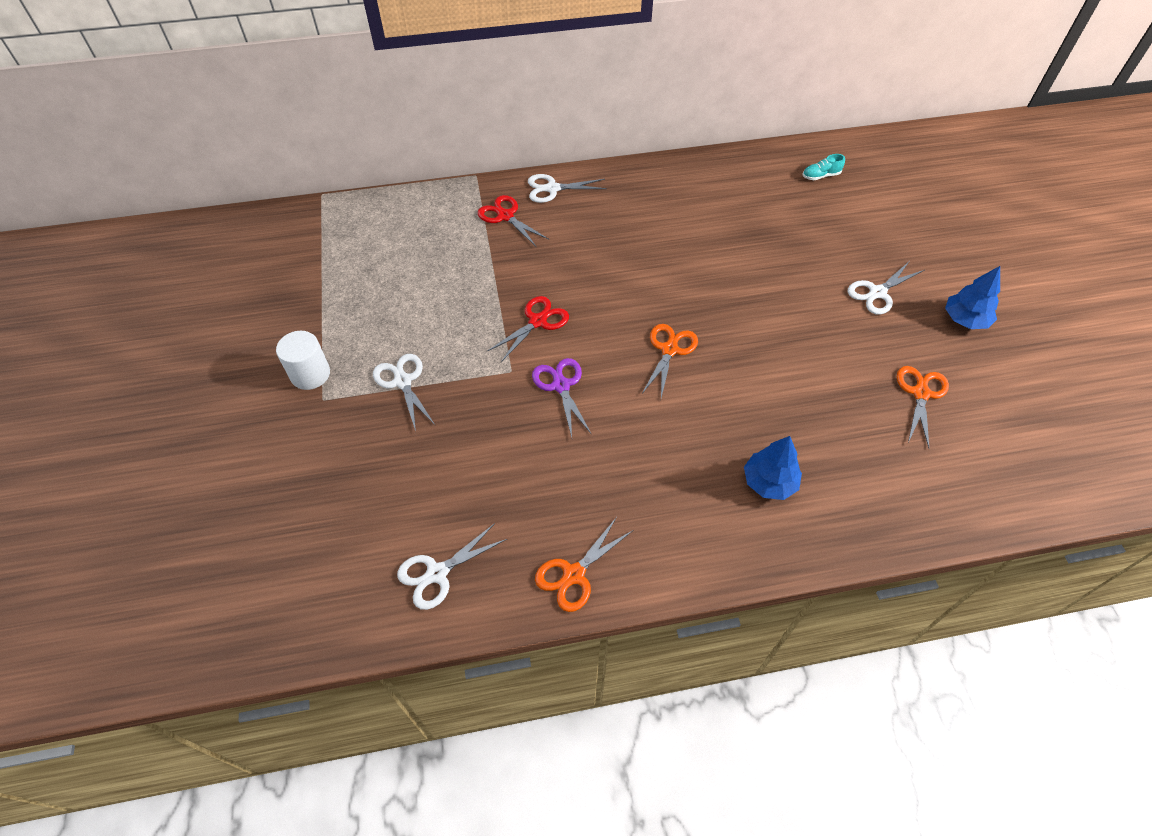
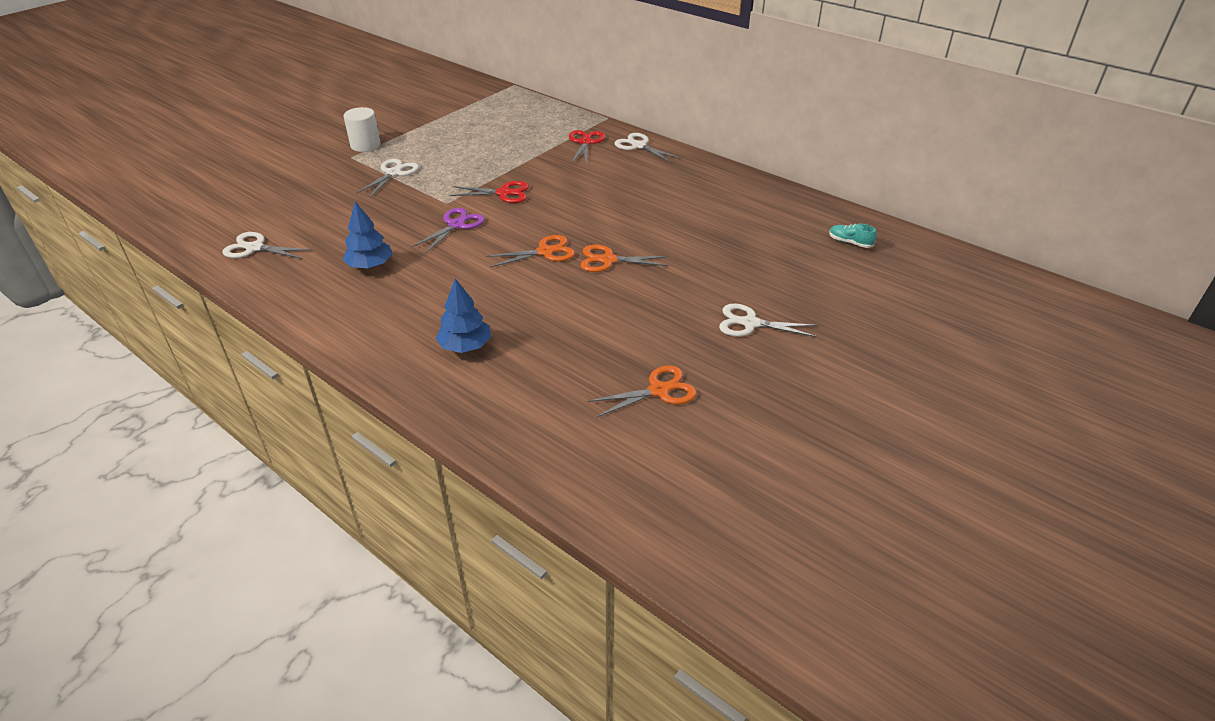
camera: 50 degrees right, 15 degrees down
orange scissors [535,517,634,612] -> orange scissors moved to [581,245,668,272]
blue tree [945,266,1000,329] -> blue tree moved to [343,201,393,269]

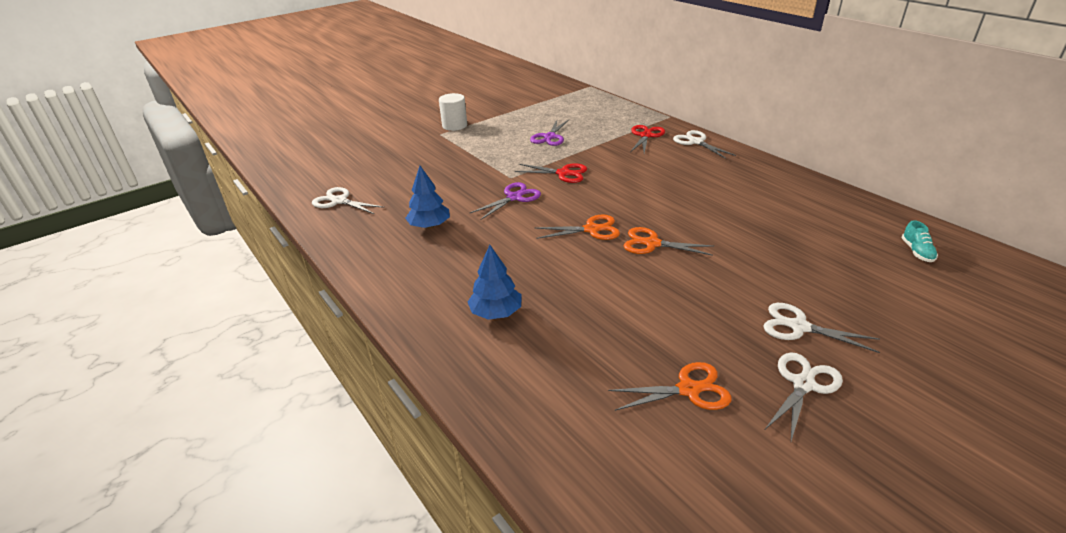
camera: 15 degrees right, 5 degrees down
white scissors [356,159,419,197] -> white scissors moved to [765,352,843,441]
turquoise shoe [829,224,877,248] -> turquoise shoe turned 135 degrees counterclockwise [901,220,938,262]
none -> purple scissors [530,120,569,146]

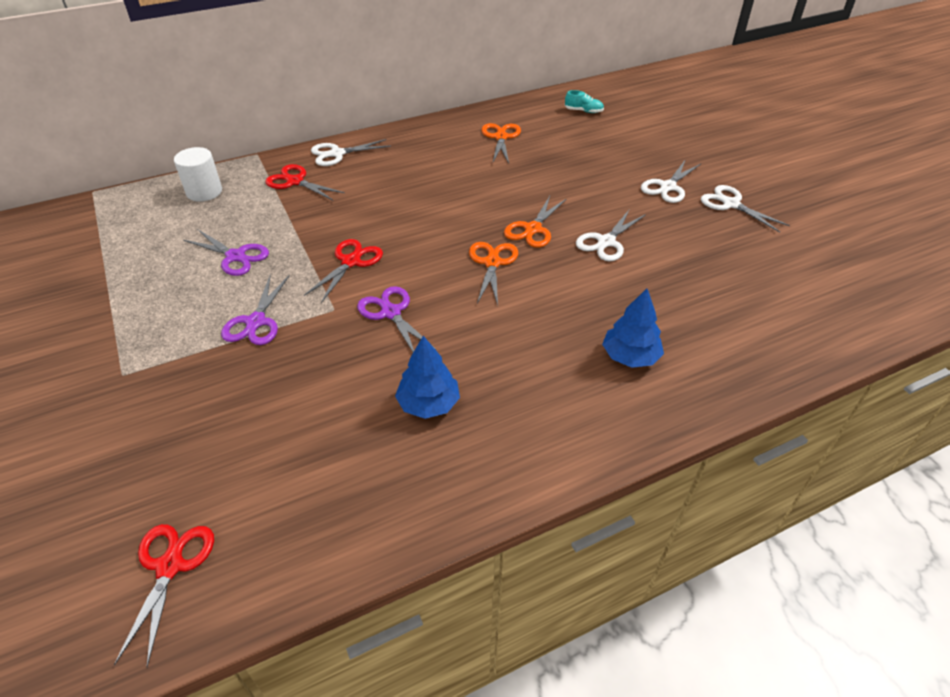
camera: 80 degrees left, 10 degrees up
white scissors [312,187,385,214] -> white scissors moved to [576,210,646,261]
white cylinder [439,93,467,131] -> white cylinder moved to [174,147,222,202]
orange scissors [608,362,732,411] -> orange scissors moved to [481,123,521,163]
none -> red scissors [114,524,214,667]
none -> purple scissors [221,275,290,345]

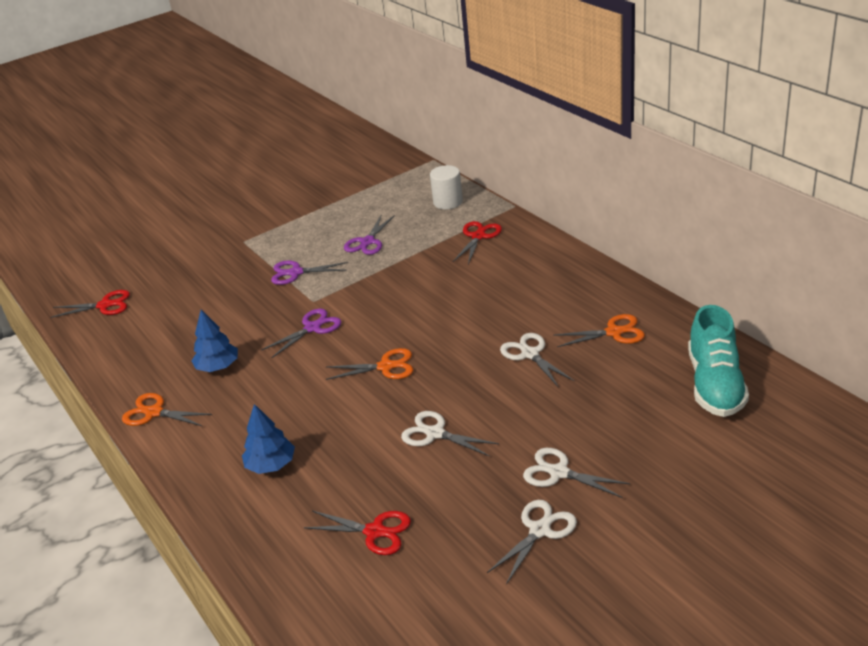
camera: 85 degrees right, 10 degrees down
red scissors [304,239,383,303] -> red scissors moved to [304,511,411,555]
white scissors [311,139,391,166] -> white scissors moved to [500,333,574,388]
orange scissors [504,196,566,248] -> orange scissors moved to [122,393,212,426]
turquoise shoe [565,90,604,113] -> turquoise shoe [688,305,749,417], size x2.38

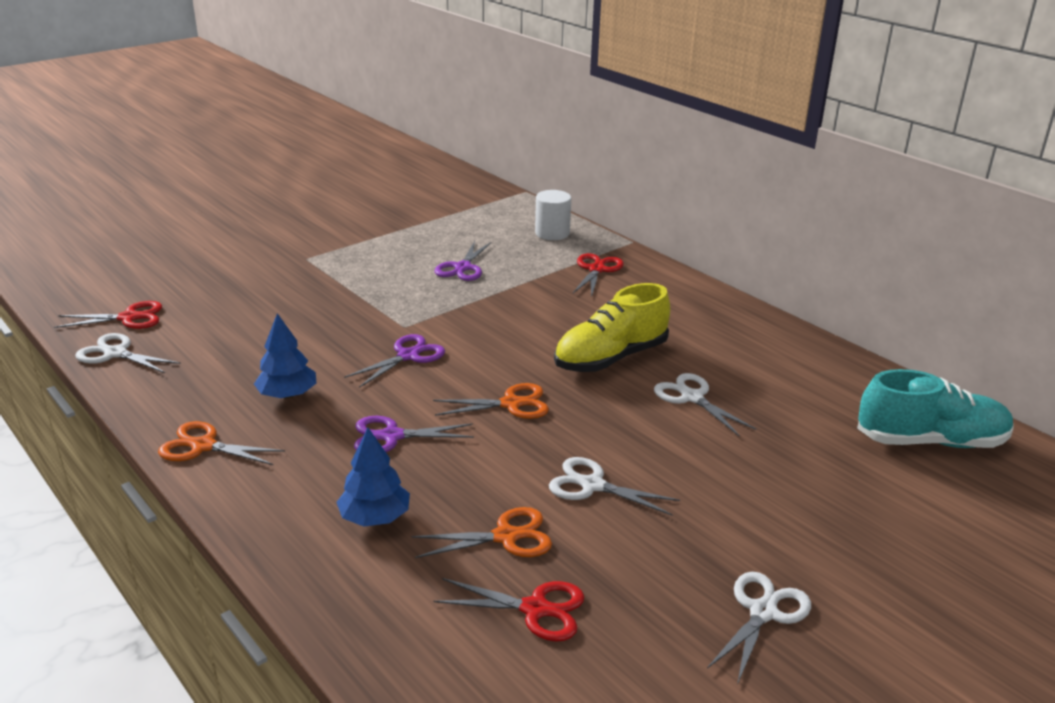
camera: 10 degrees left, 5 degrees down
purple scissors [271,261,348,285] -> purple scissors moved to [354,416,474,452]
white scissors [523,448,630,498] -> white scissors moved to [75,333,181,373]
orange scissors [553,314,645,347] -> orange scissors moved to [412,507,552,558]
turquoise shoe [688,305,749,417] -> turquoise shoe turned 90 degrees counterclockwise [857,369,1014,448]
none -> yellow shoe [554,283,670,372]

